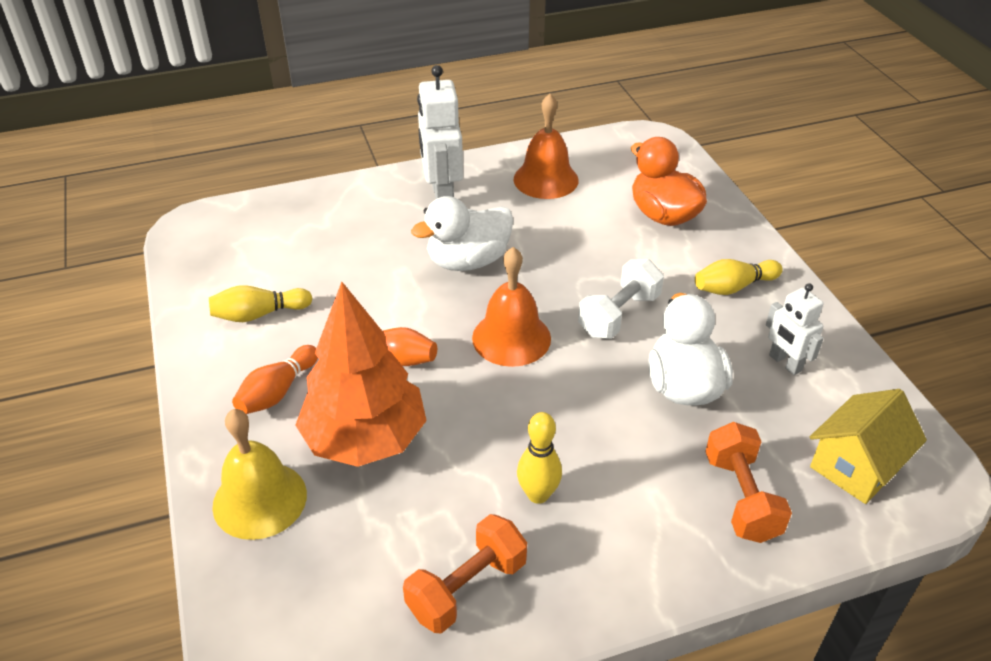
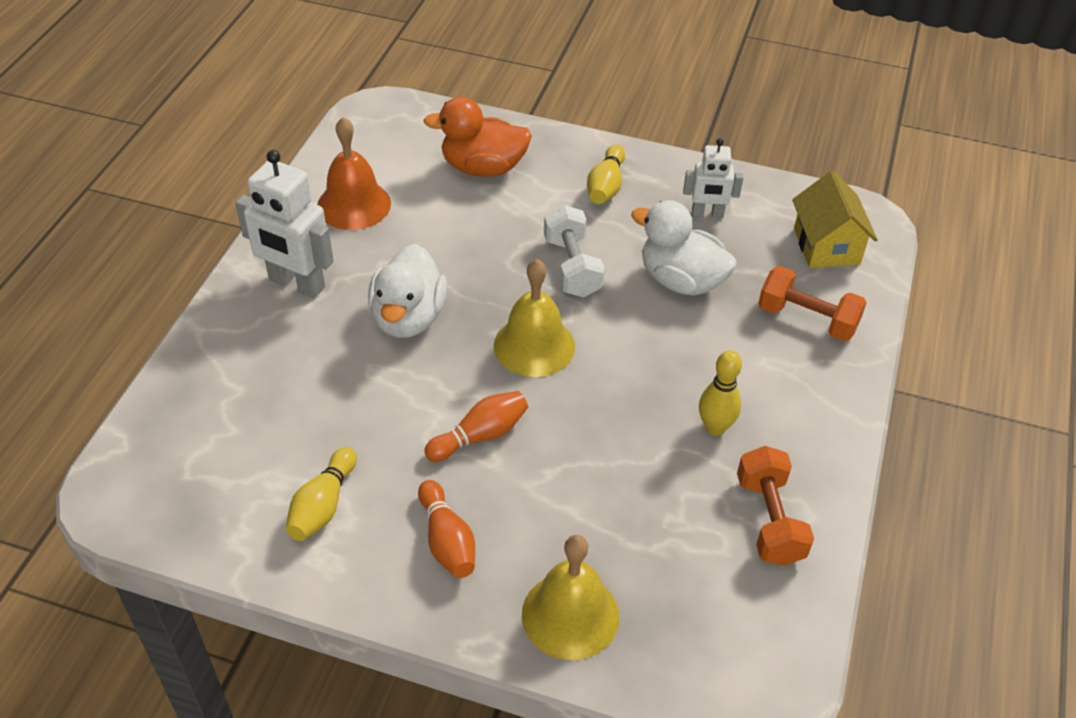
camera: 55 degrees left, 5 degrees up
orange tree [295,282,427,467] -> none
orange bell [472,247,551,367] -> yellow bell [494,259,575,377]

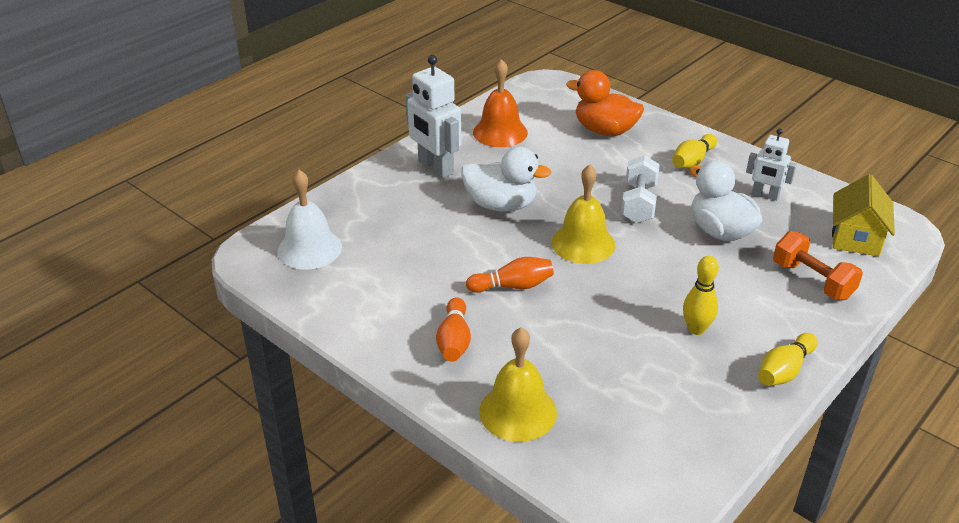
camera: 25 degrees right, 10 degrees down
yellow bowling pin [286,447,357,541] -> yellow bowling pin moved to [758,333,818,386]
white duck [368,244,447,338] -> white duck turned 105 degrees counterclockwise [461,147,551,212]
orange dumbbell [737,446,814,566] -> none
none -> white bell [277,170,342,270]

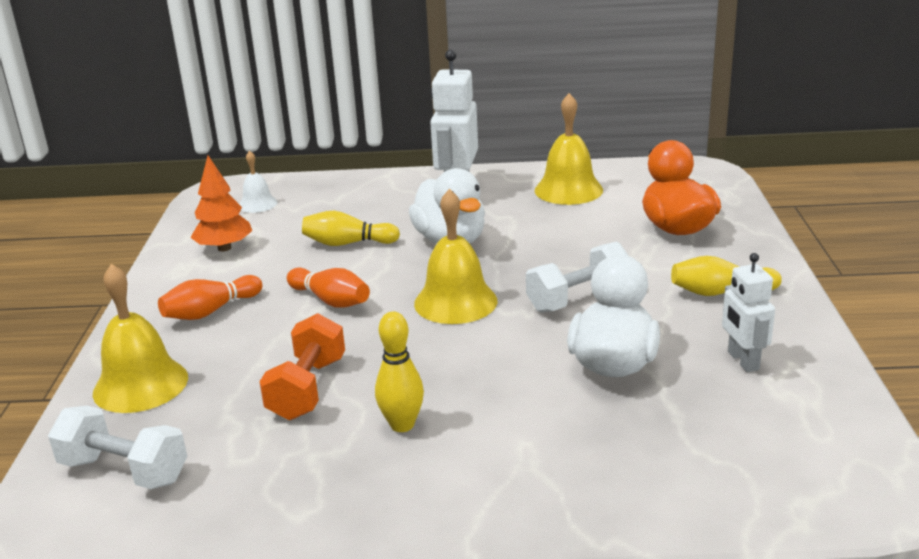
camera: 50 degrees right, 10 degrees down
white bell [277,170,342,270] -> white bell [239,150,278,213], size x0.57
orange bell [473,59,528,147] -> yellow bell [535,93,603,205]
yellow bowling pin [758,333,818,386] -> yellow bowling pin moved to [302,211,400,246]
orange dumbbell [773,231,863,300] -> orange dumbbell moved to [259,313,345,420]
yellow house [832,174,895,256] -> none
none -> white dumbbell [48,406,187,489]
none -> orange tree [190,155,252,251]

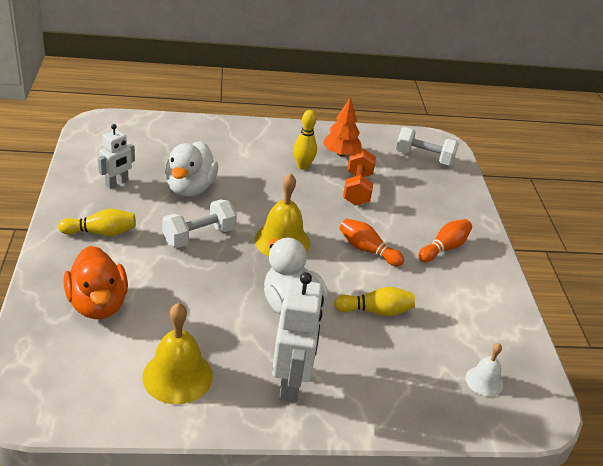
camera: 170 degrees right, 10 degrees up
yellow bell [93,264,188,413] -> none
orange tree [190,155,252,251] -> orange tree moved to [323,97,362,156]
white robot [722,253,775,372] -> white robot turned 60 degrees clockwise [98,124,135,189]

